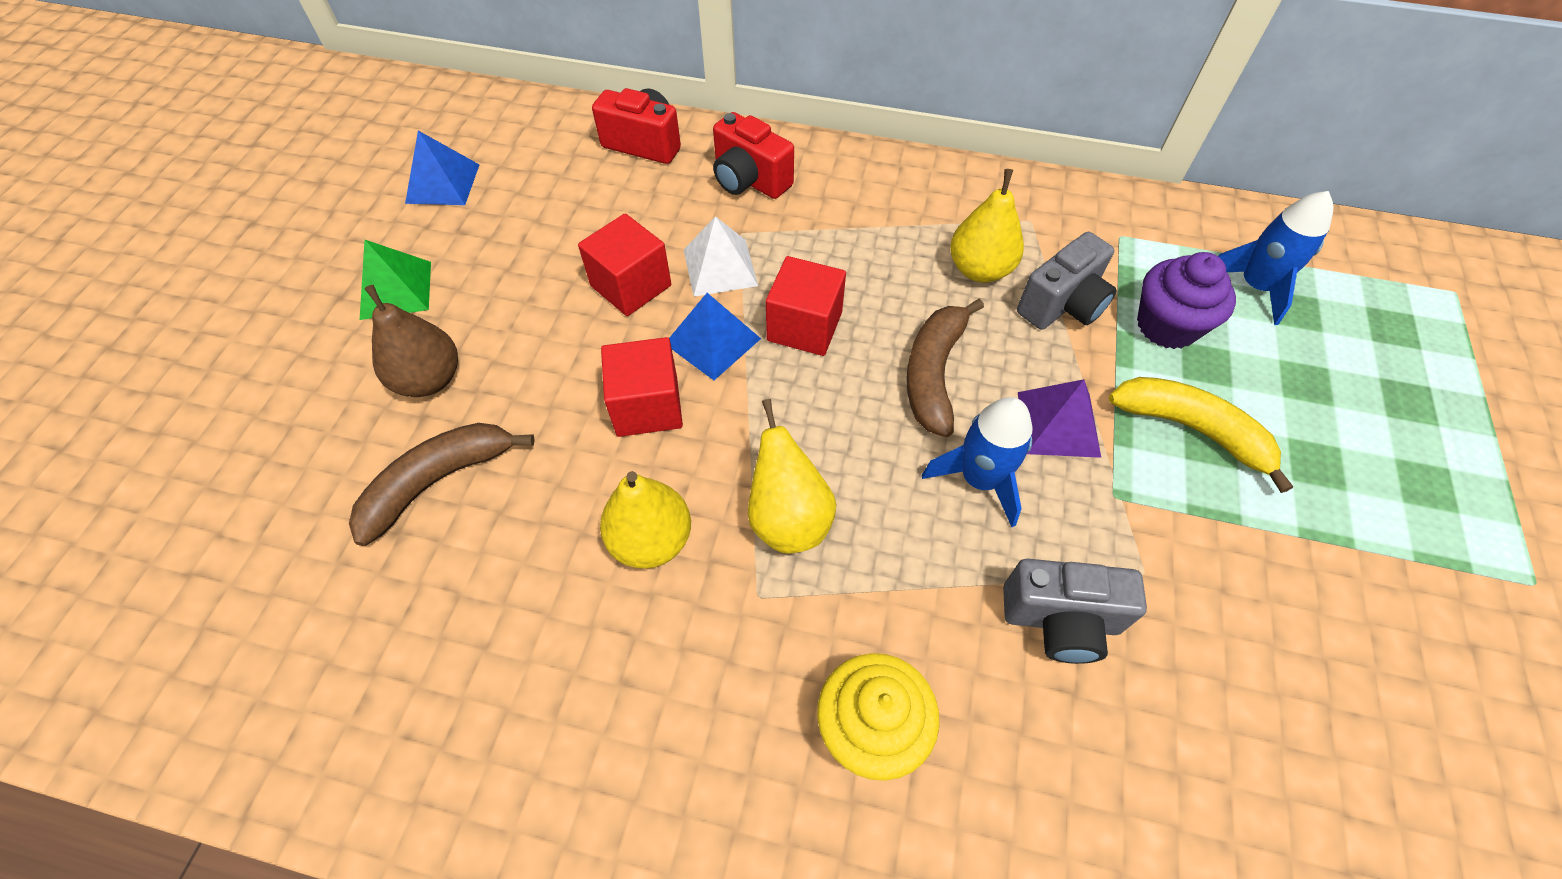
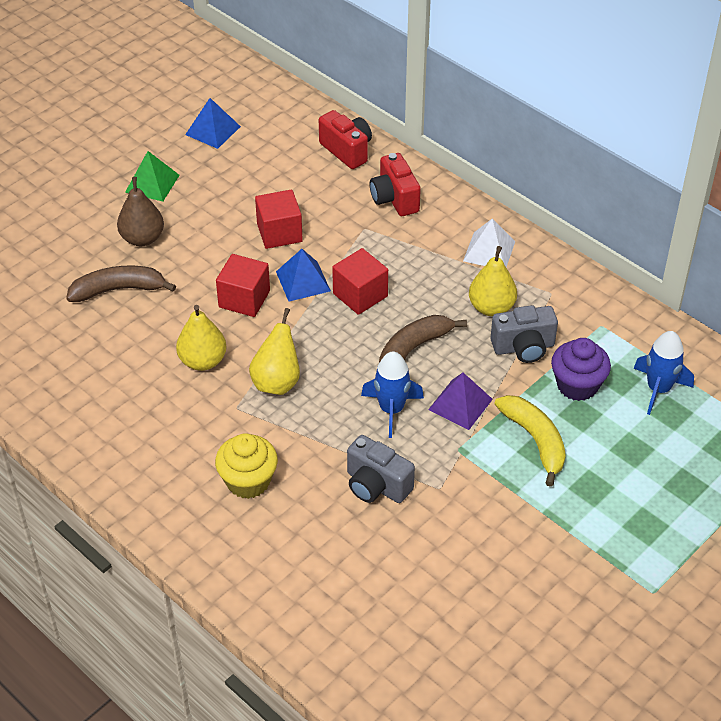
camera: 30 degrees right, 10 degrees down
white pyramid [684,216,758,297] -> white pyramid moved to [463,218,515,267]

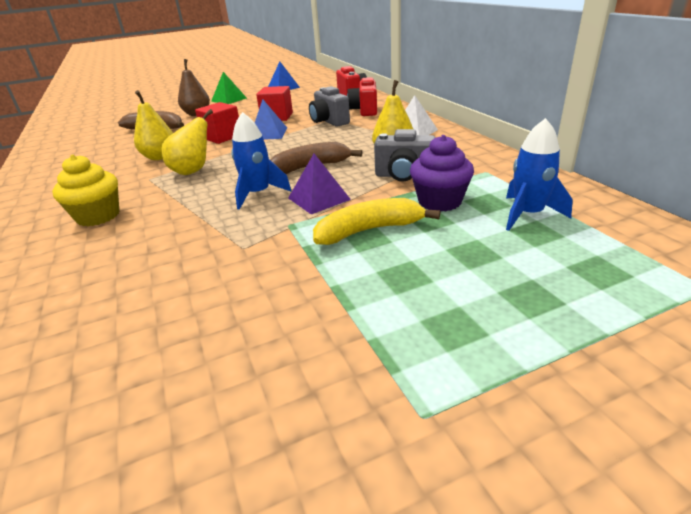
camera: 25 degrees right, 15 degrees down
red cube [332,248,388,315] -> none
grey camera [347,435,415,503] -> grey camera moved to [309,86,350,127]
yellow banana [494,395,566,487] -> yellow banana turned 105 degrees counterclockwise [313,198,440,245]

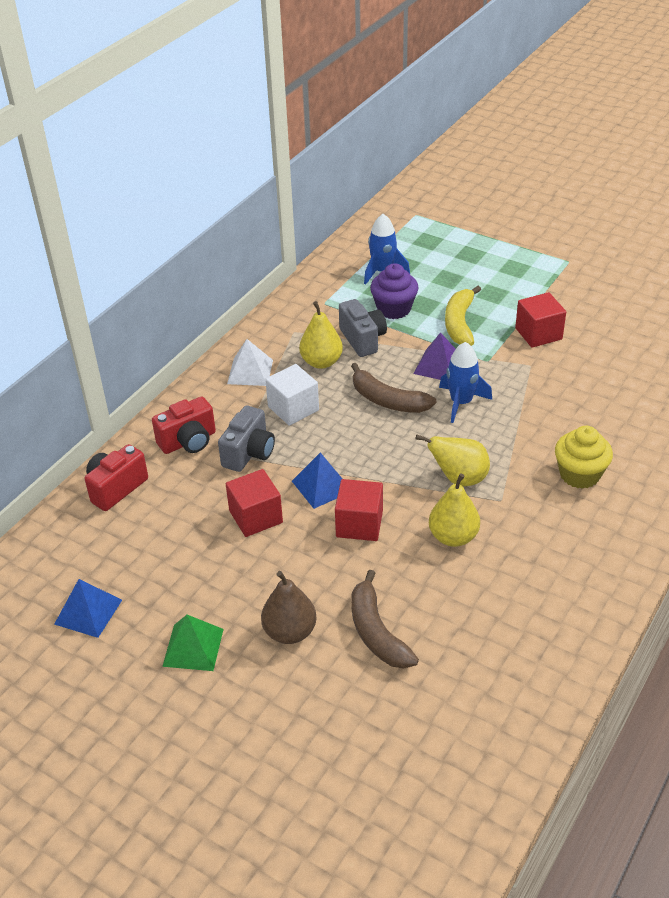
camera: 125 degrees left, 10 degrees up
yellow banana [313,198,440,245] -> yellow banana turned 60 degrees clockwise [445,286,481,346]
none -> white cube [265,364,319,426]
none -> red cube [515,292,566,348]

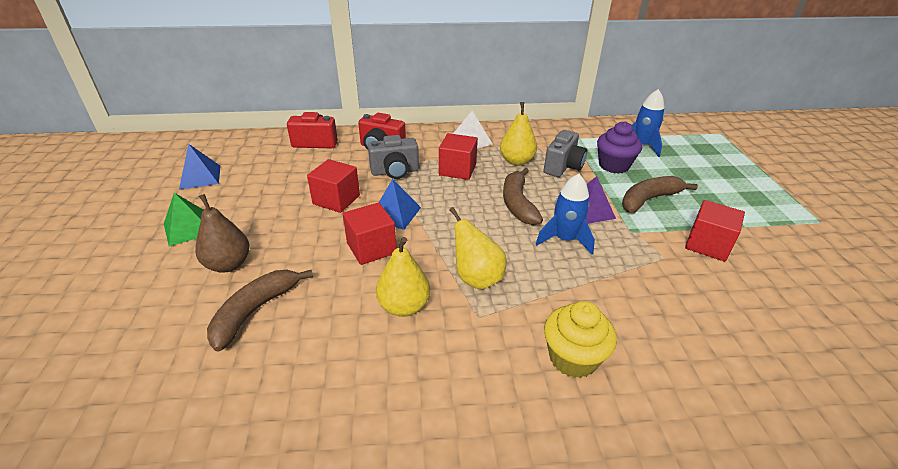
camera: 50 degrees right, 5 degrees down
white cube [265,364,319,426] -> red cube [439,133,478,180]
yellow banana [445,286,481,346] -> brown banana [622,176,698,213]

